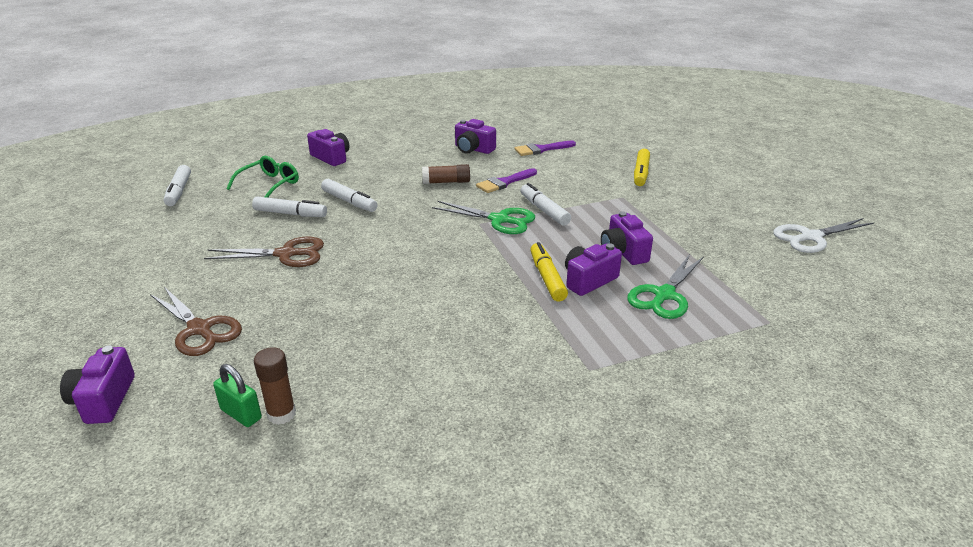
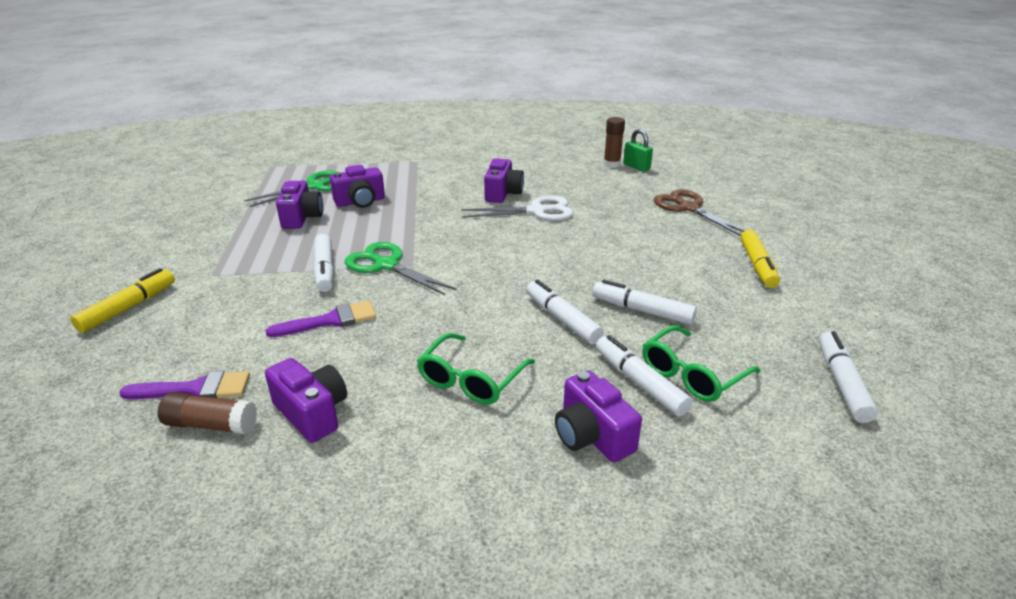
camera: 165 degrees left, 0 degrees up
purple camera [60,345,135,424] -> purple camera moved to [484,158,524,203]
brown scissors [204,236,324,267] -> none
brown glue stick [422,164,470,184] -> brown glue stick moved to [158,392,257,434]
yellow marker [530,242,568,301] -> yellow marker moved to [740,230,780,288]
white scissors [773,218,874,253] -> white scissors moved to [461,196,574,221]
none -> green glasses [417,333,535,405]
none -> white marker [596,335,692,416]

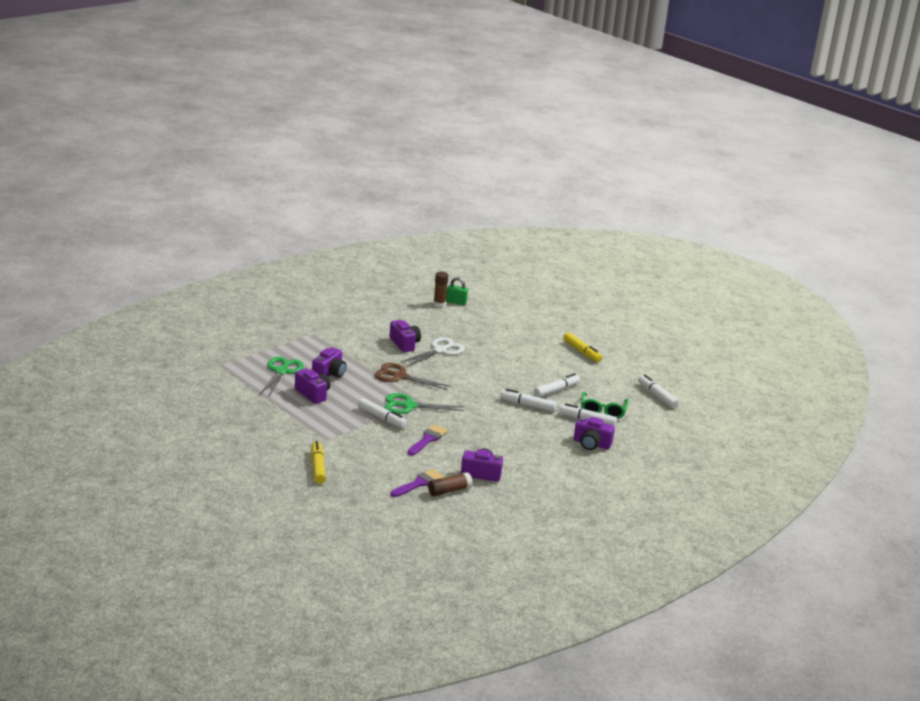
camera: 40 degrees left, 5 degrees down
green glasses [417,333,535,405] -> none
white marker [593,280,697,325] -> white marker turned 150 degrees clockwise [534,373,580,398]
brown scissors [654,189,745,236] -> brown scissors moved to [374,363,451,390]

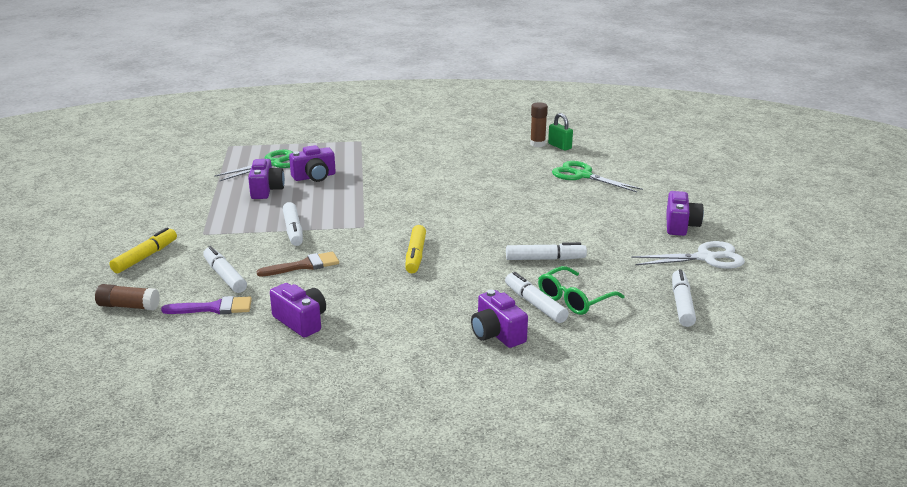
camera: 40 degrees right, 0 degrees up
brown scissors [374,363,451,390] -> none
green scissors [384,393,464,414] -> green scissors moved to [552,161,643,192]
purple camera [389,320,421,352] -> purple camera moved to [666,191,704,236]
white scissors [400,337,465,367] -> white scissors moved to [631,241,745,269]
purple brush [407,425,448,455] -> brown brush [257,252,339,277]
brown glue stick [428,472,472,496] -> brown glue stick moved to [95,284,160,310]
white marker [500,389,557,412] -> white marker moved to [203,246,247,293]
yellow marker [563,332,602,362] -> yellow marker moved to [405,225,426,273]

